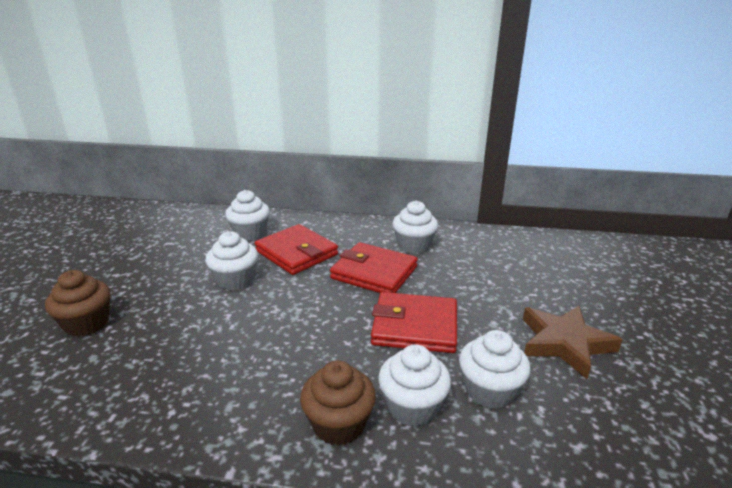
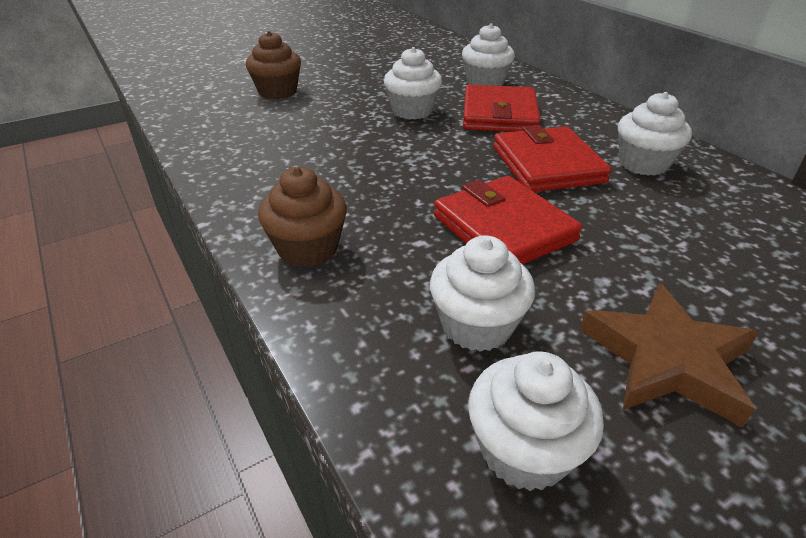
camera: 50 degrees right, 10 degrees up
white cupcake [378,344,451,426] -> white cupcake moved to [468,351,604,491]

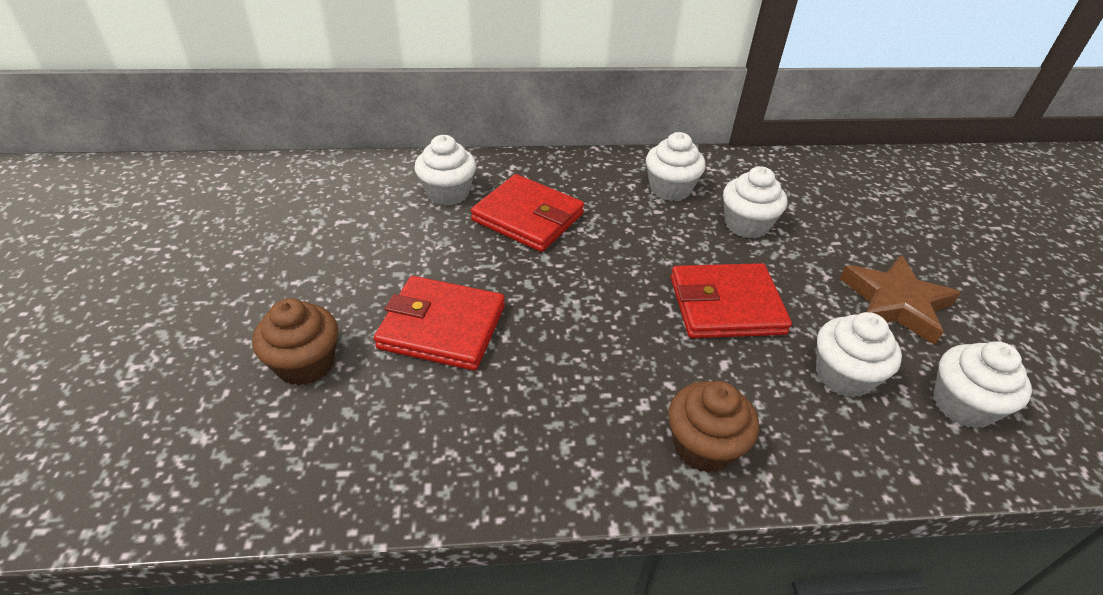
camera: 65 degrees left, 5 degrees up
white cupcake [384,47,442,119] -> white cupcake moved to [723,166,787,239]
red wallet [493,125,611,192] -> red wallet moved to [374,276,505,371]

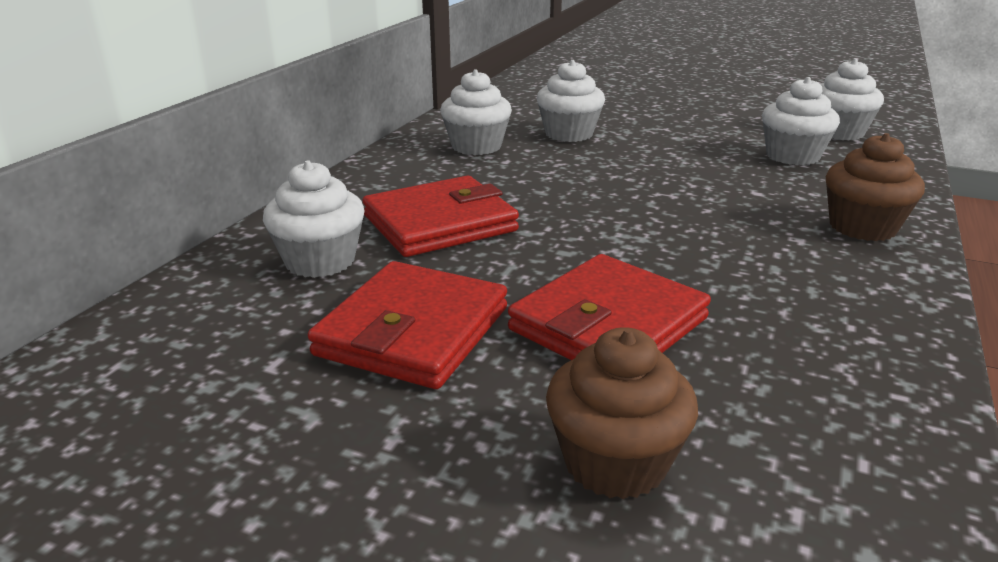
camera: 60 degrees left, 15 degrees down
red wallet [671,263,792,338] -> red wallet moved to [308,261,507,389]
brown star [840,255,961,345] -> none

